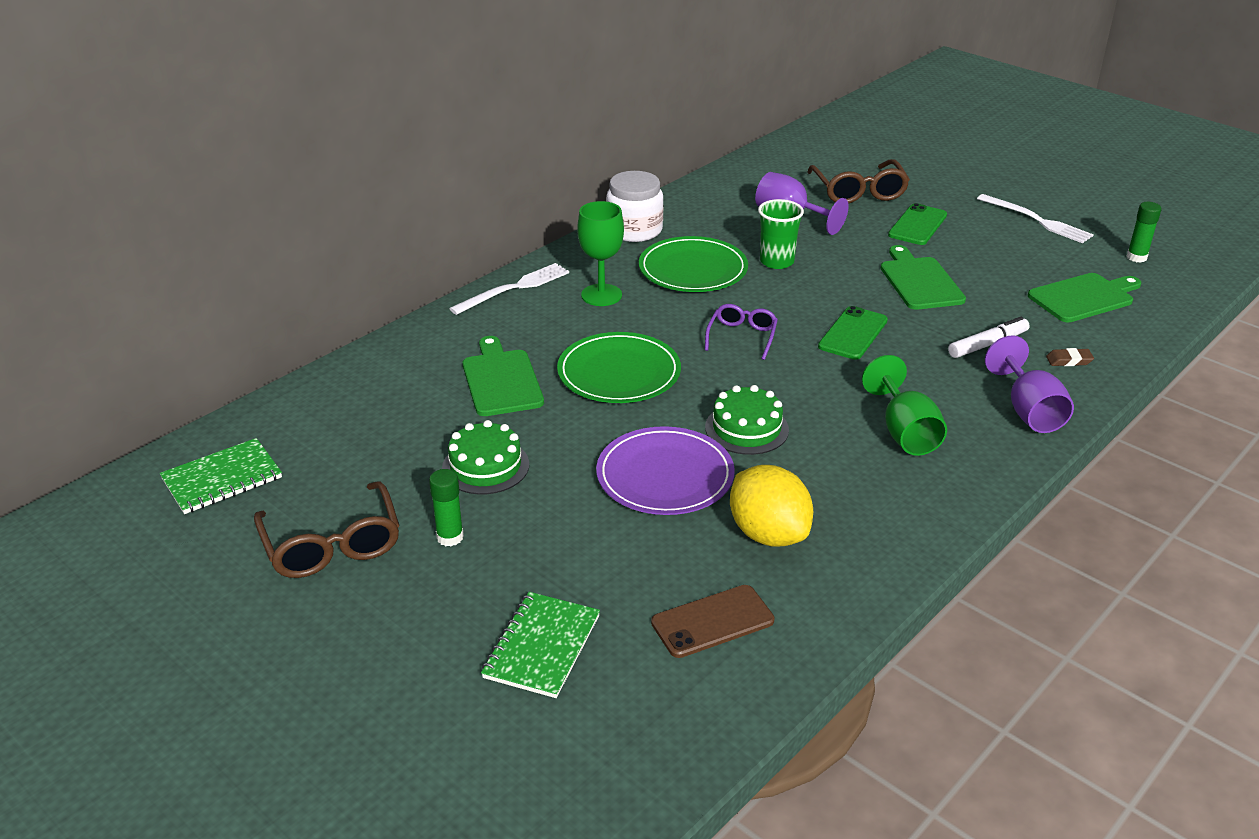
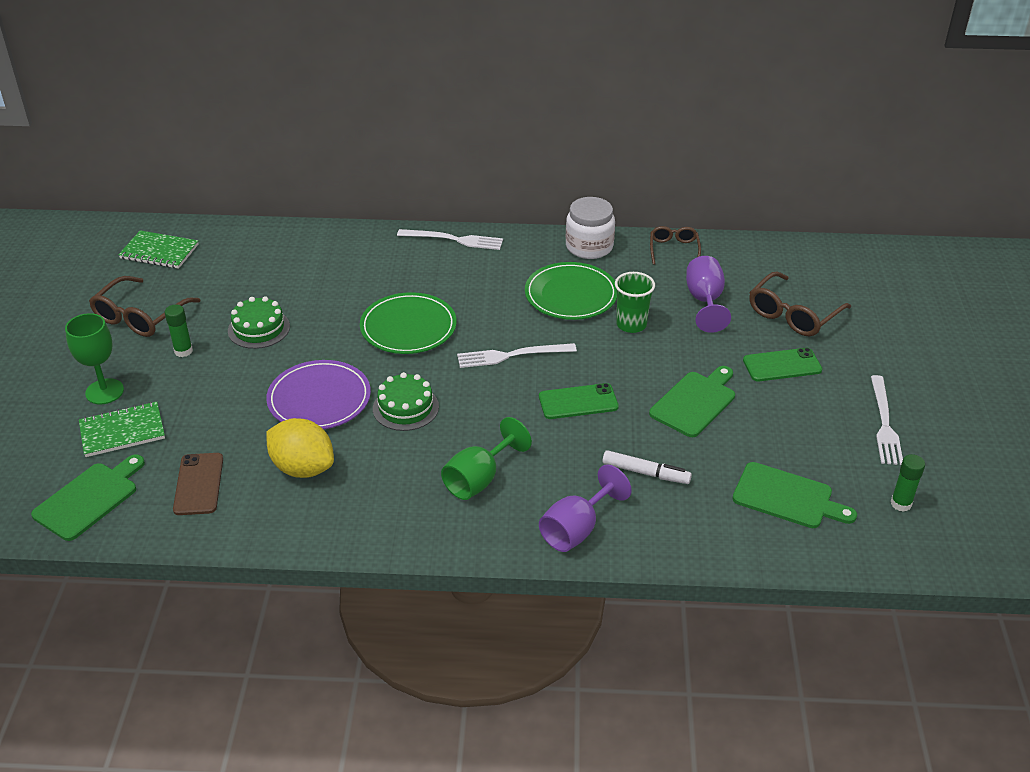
camera: 50 degrees right, 5 degrees up
green cutting board [463,336,544,416] -> green cutting board moved to [31,455,145,541]
green goblet [577,201,624,306] -> green goblet moved to [65,313,124,404]
brown phone [651,585,775,658] -> brown phone turned 60 degrees clockwise [173,453,223,515]
purple glasses [705,304,778,360] -> white fork [457,343,577,368]
yellow lemon [730,465,813,547] -> yellow lemon turned 75 degrees counterclockwise [266,418,334,478]
brown eraser [1046,348,1094,366] -> none
none -> brown glasses [650,226,701,265]

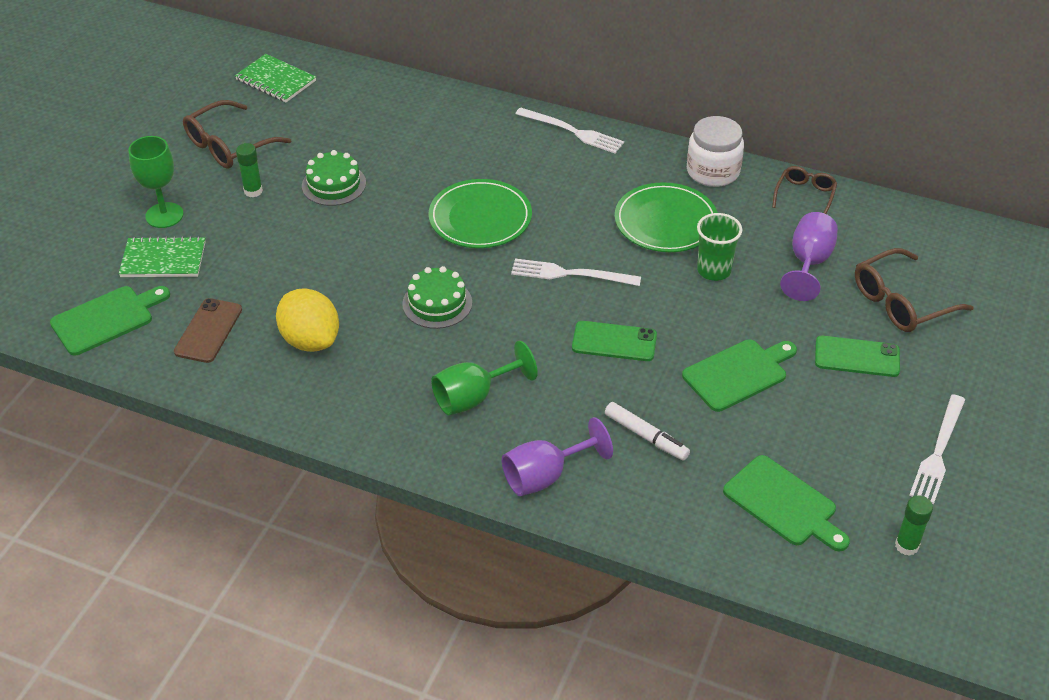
camera: 20 degrees right, 5 degrees up
purple plate [266,360,371,429] -> none

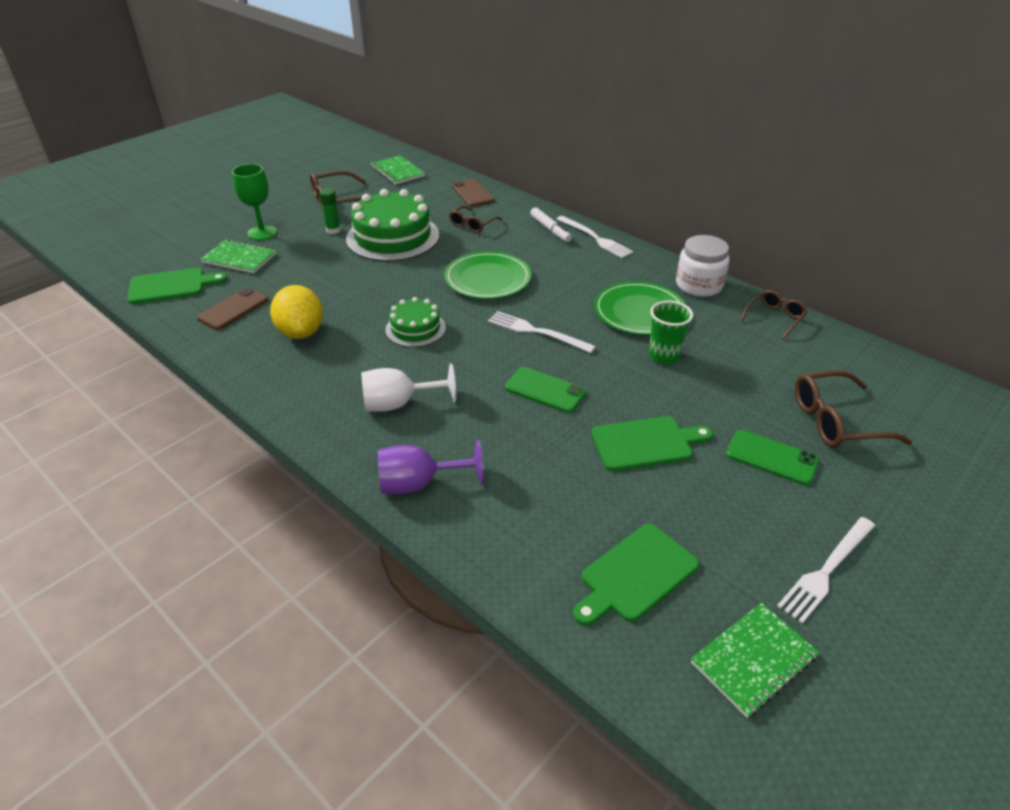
camera: 20 degrees right, 5 degrees down
green cake [302,150,366,206] -> green cake [346,189,439,262], size x1.82
green goblet [431,341,538,415] -> white goblet [361,363,456,412]
white marker [605,402,690,460] -> white marker moved to [530,208,572,242]
green cutting board [723,455,850,552] -> green cutting board turned 75 degrees clockwise [573,524,699,626]
purple goblet [780,212,838,301] -> none
green glue stick [895,495,933,556] -> green notebook [691,603,819,718]
none -> brown glasses [449,206,502,233]
none -> brown phone [451,178,495,207]

